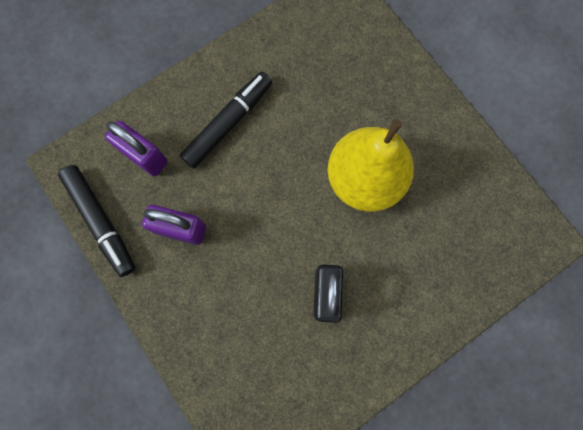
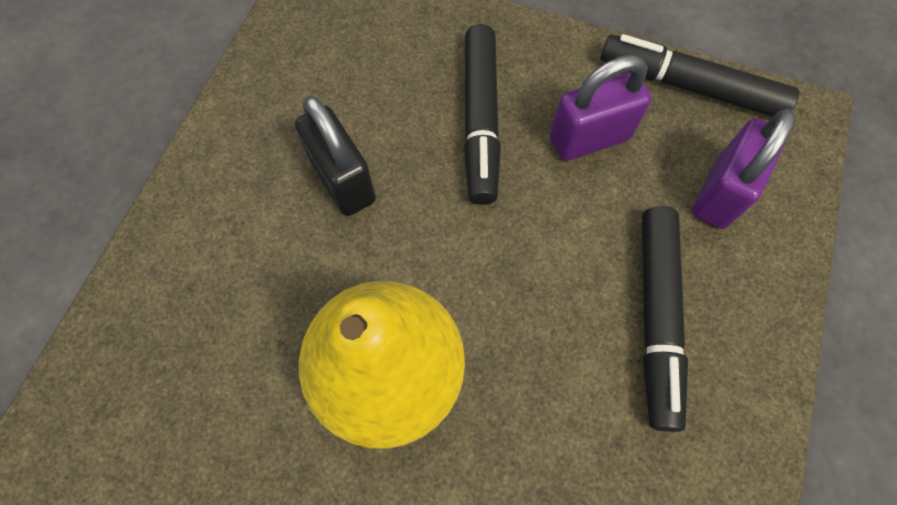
camera: 145 degrees right, 10 degrees down
purple padlock [105,121,168,176] -> purple padlock turned 60 degrees counterclockwise [692,109,796,229]
none -> black marker [464,24,501,205]

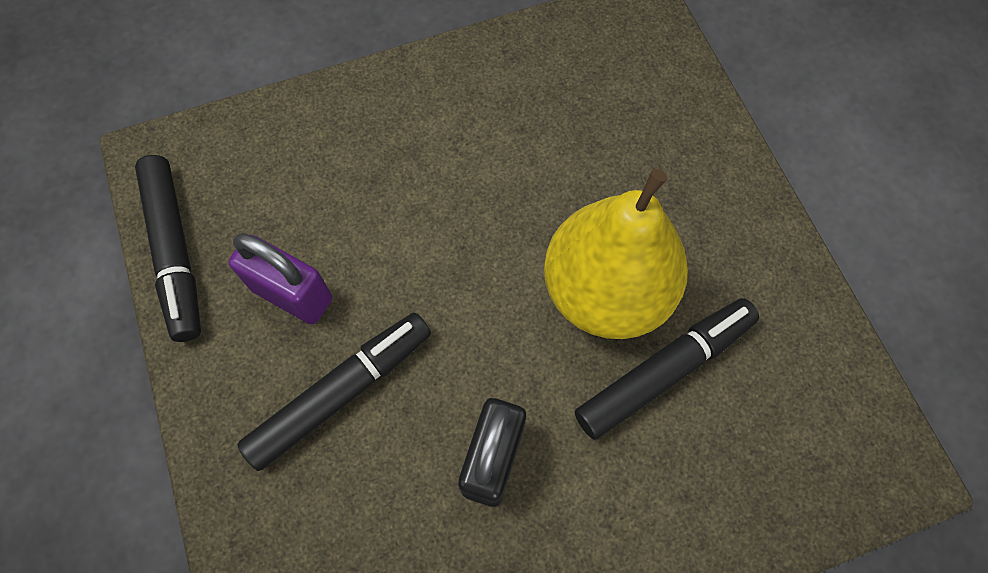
camera: 130 degrees left, 0 degrees up
black marker [642,206,688,432] -> black marker moved to [575,298,759,440]
purple padlock [692,109,796,229] -> none

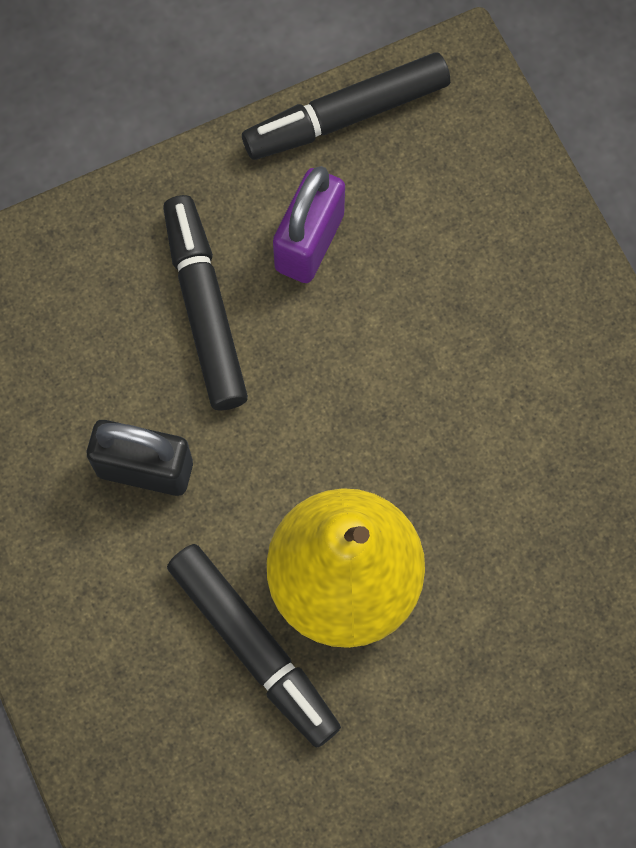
camera: 85 degrees right, 5 degrees up
black marker [237,312,431,471] -> black marker turned 150 degrees counterclockwise [163,195,248,410]

